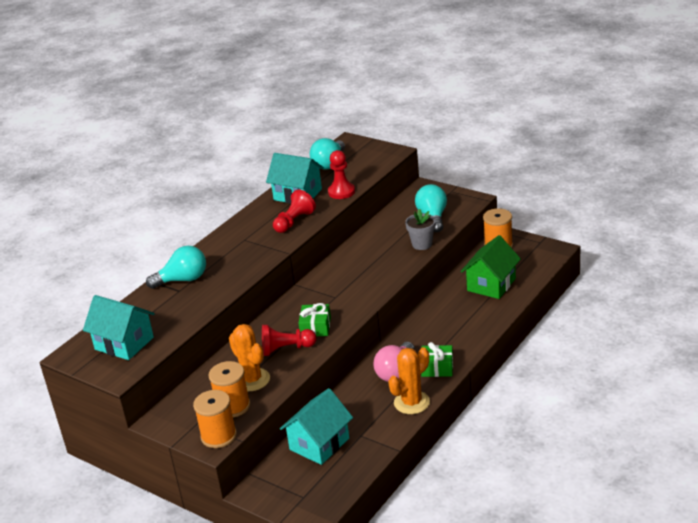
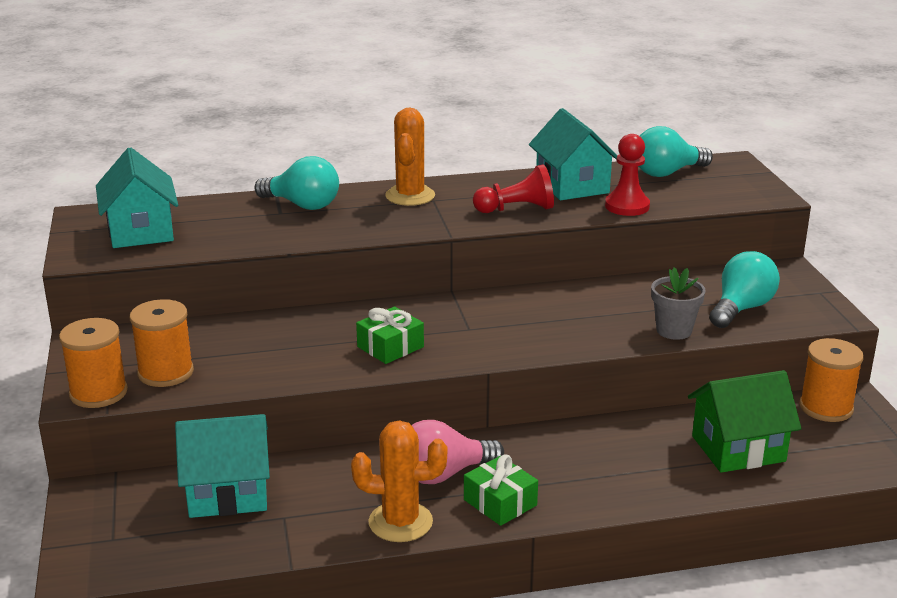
camera: 40 degrees right, 5 degrees down
orange cactus [229,324,270,391] -> orange cactus moved to [385,108,435,206]
red pawn [262,325,317,356] -> none

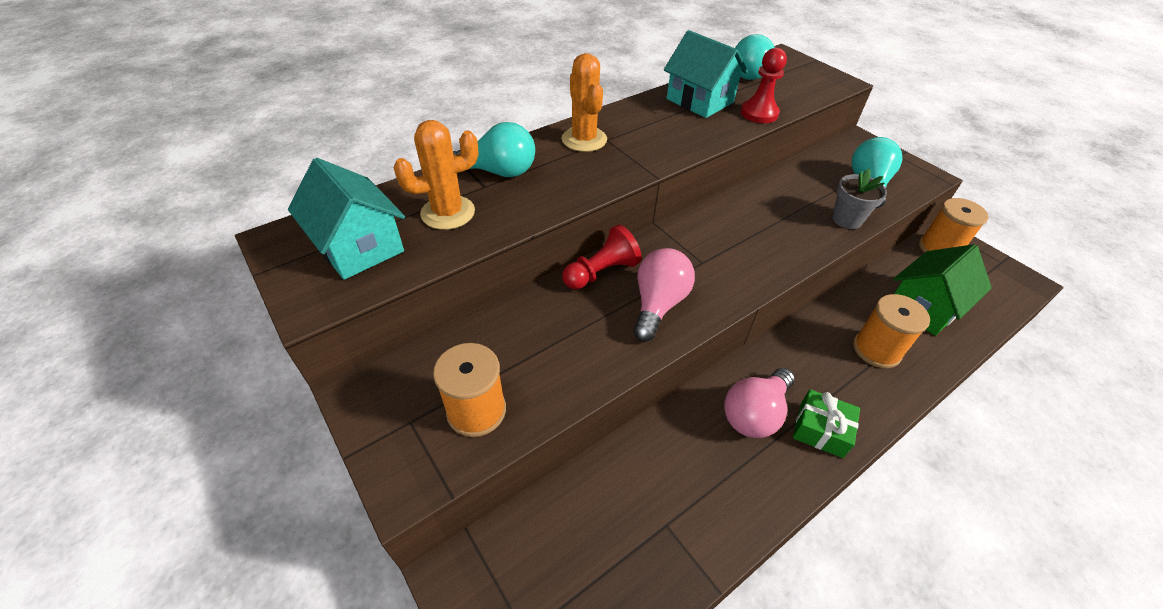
camera: 25 degrees left, 20 degrees up
orange spool [59,318,128,408] -> orange spool moved to [853,294,930,368]
turquoise house [175,414,270,518] -> none
orange cactus [351,420,447,542] -> orange cactus moved to [394,120,479,230]
green gift [356,306,424,364] -> pink light bulb [633,248,695,342]
red pawn [473,164,554,213] -> red pawn moved to [562,224,642,289]

